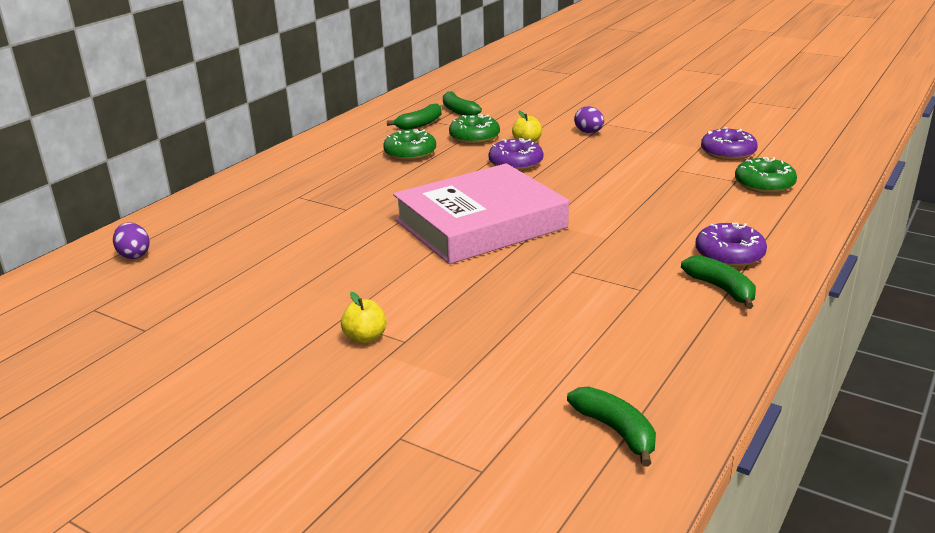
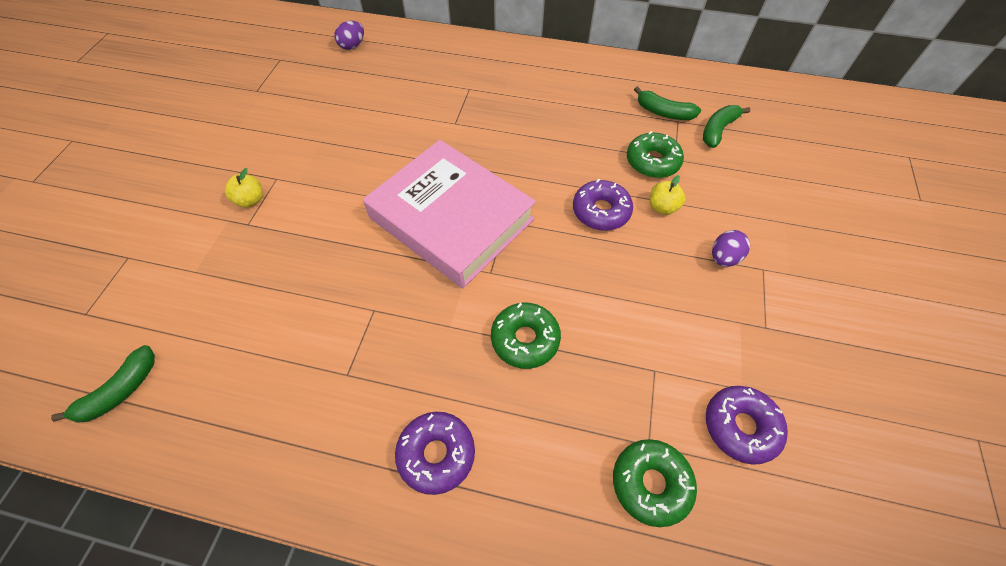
camera: 70 degrees right, 30 degrees up
green donut [383,129,436,161] -> green donut moved to [491,303,561,369]
green banana [681,255,756,309] -> none

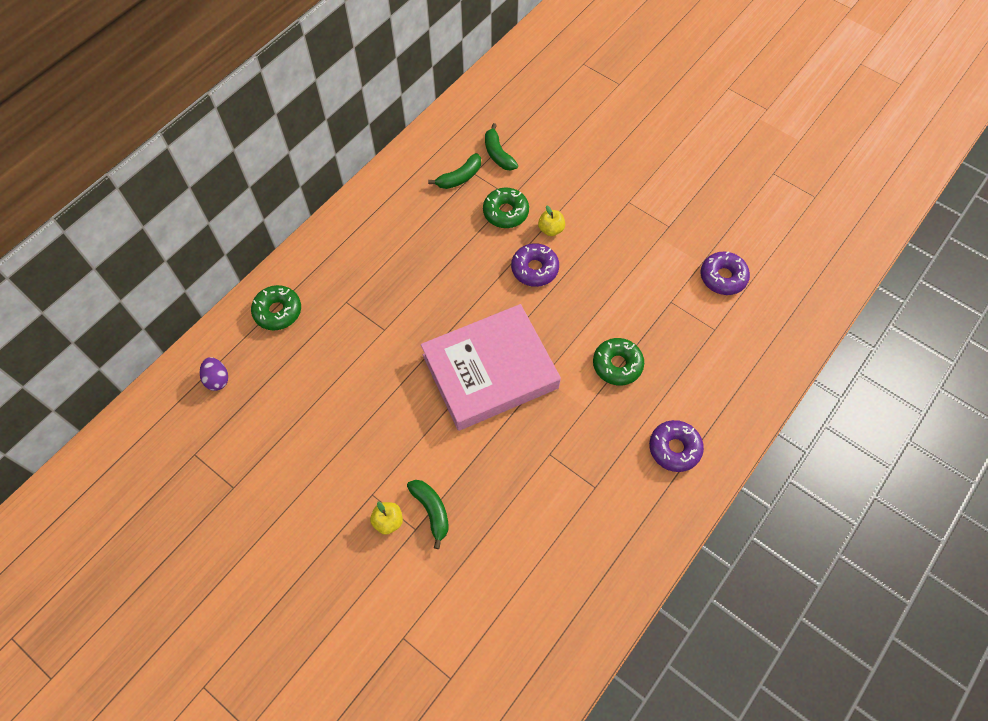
camera: 65 degrees left, 5 degrees up
green banana [51,345,155,423] -> green banana moved to [407,480,449,549]
green donut [613,439,697,527] -> green donut moved to [251,285,301,330]
purple egg [712,230,750,267] -> none

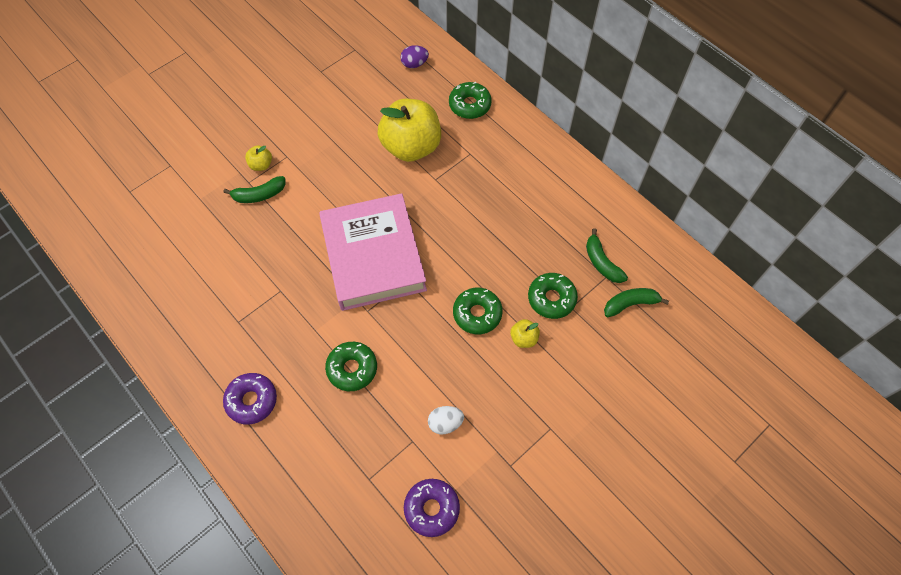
camera: 100 degrees right, 0 degrees up
purple donut [511,243,559,287] -> green donut [453,288,503,334]
none -> yellow apple [378,99,441,162]
none -> white egg [428,406,464,434]

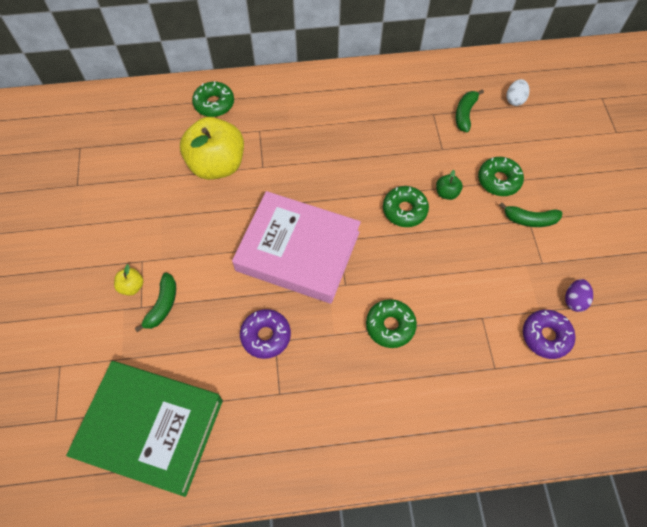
camera: 55 degrees left, 0 degrees up
purple donut [223,373,277,425] -> purple donut moved to [240,309,291,359]
purple egg [400,45,429,68] -> purple egg moved to [565,279,593,312]
white egg [428,406,464,434] -> white egg moved to [507,79,529,106]
yellow apple [510,319,540,348] -> green apple [436,170,463,200]
green donut [528,273,578,319] -> green donut moved to [478,157,524,196]
green banana [586,228,628,283] -> green banana moved to [499,202,562,227]
none -> green book [66,361,223,497]

